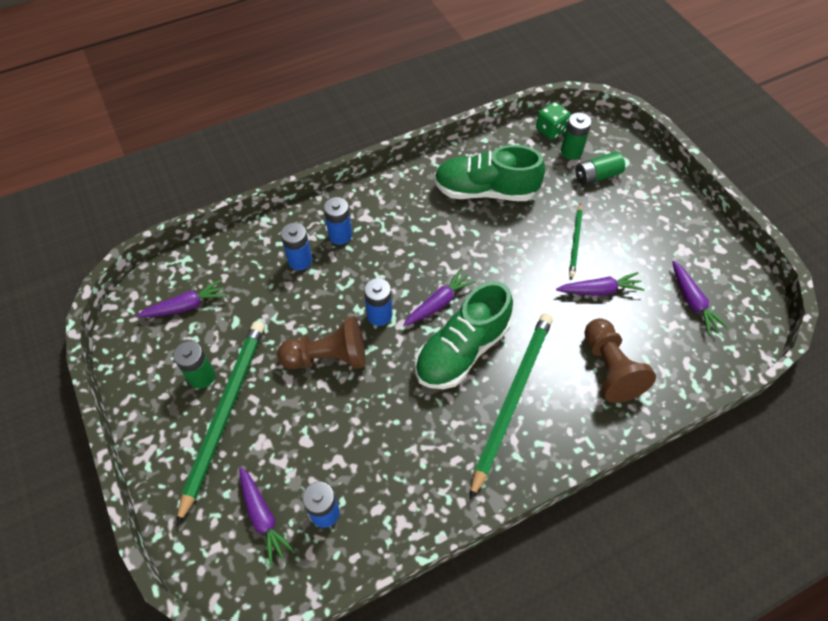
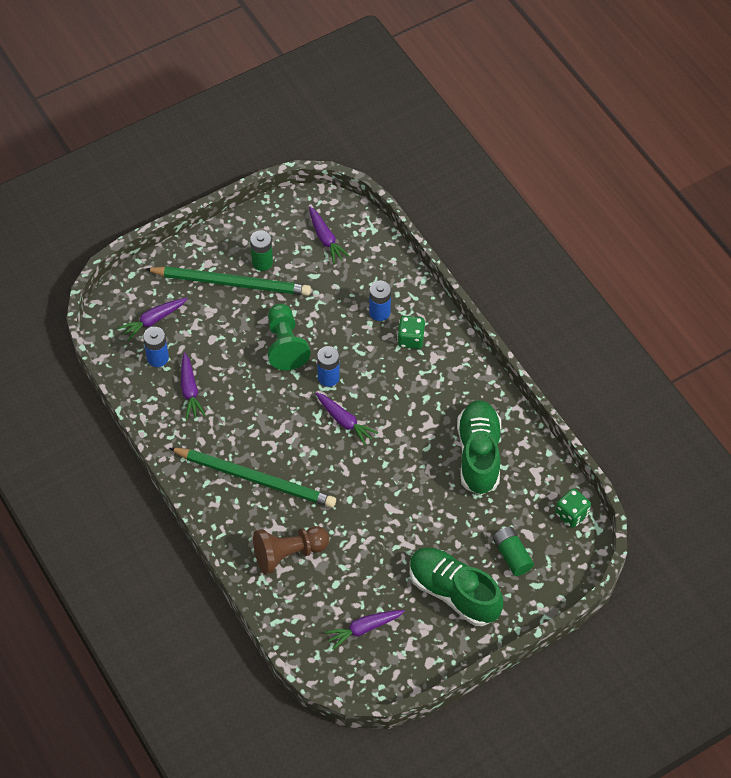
camera: 85 degrees right, 0 degrees up
brown pawn [277,316,365,369] -> green pawn [268,303,311,370]
blue battery [324,197,352,245] -> green dice [397,316,425,349]
green shoe [415,281,513,389] -> green shoe moved to [410,547,503,626]
purple carrot [556,272,645,296] -> purple carrot moved to [181,352,205,419]
green battery [561,113,591,159] -> none
green pencil [569,203,583,277] -> none

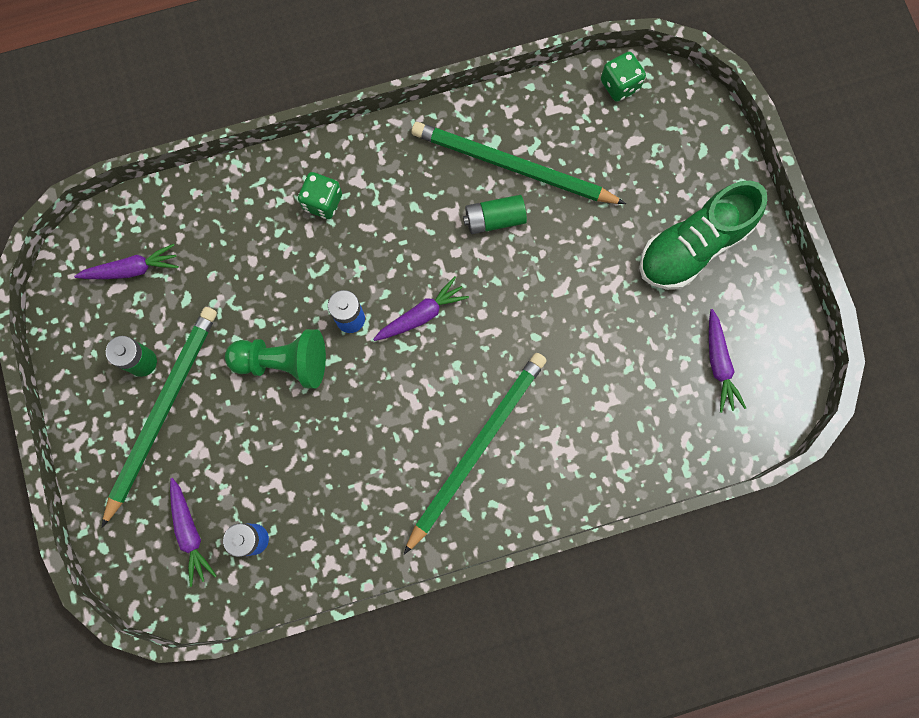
camera: 75 degrees left, 20 degrees up
purple carrot [181,352,205,419] -> none
brown pawn [253,526,330,575] -> none
blue battery [369,281,391,321] -> none
green shoe [457,400,501,495] -> green pencil [411,122,626,204]
green battery [493,527,534,576] -> green battery moved to [463,195,527,234]

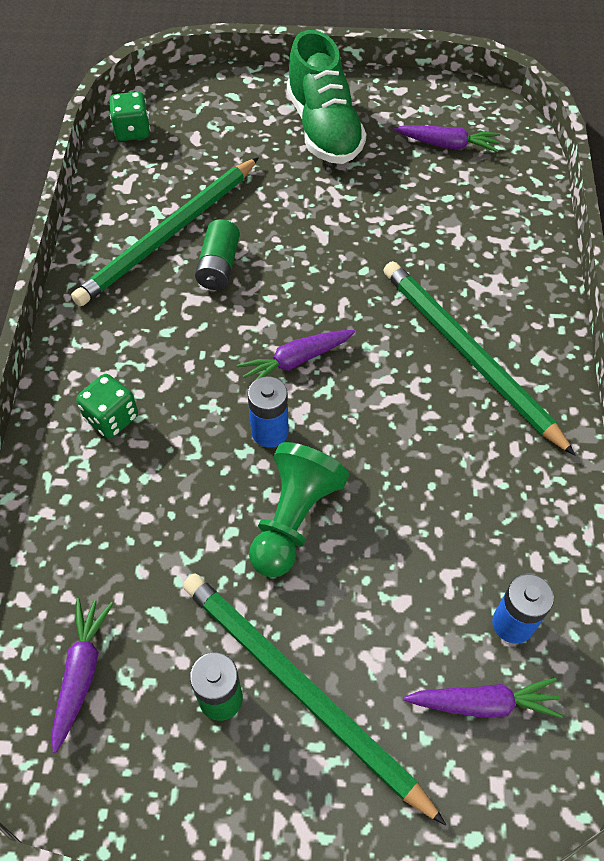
camera: 70 degrees left, 20 degrees down
purple carrot [373,276,469,341] -> purple carrot turned 105 degrees counterclockwise [237,330,355,379]

